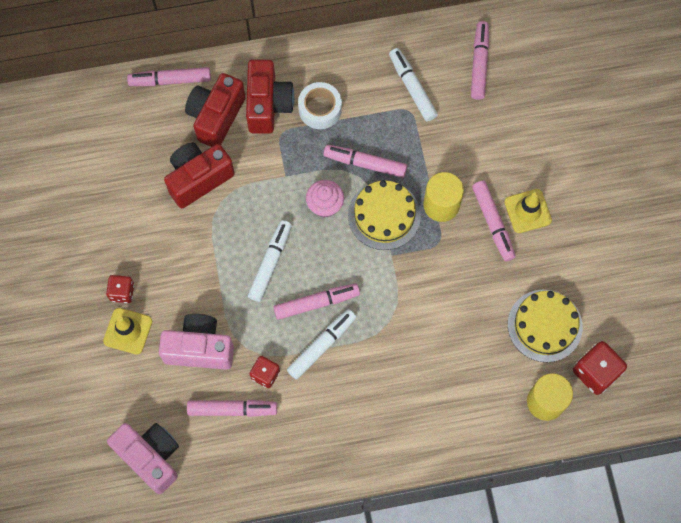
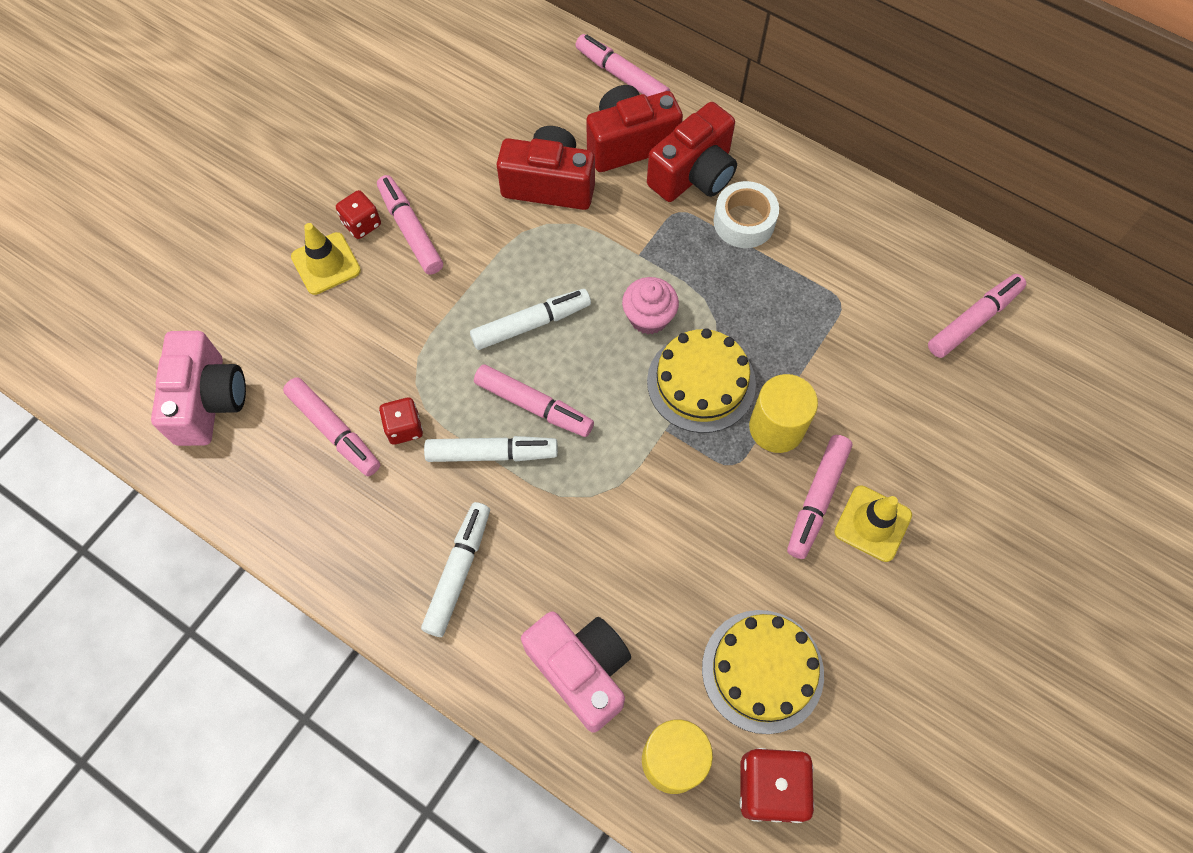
camera: 45 degrees right, 5 degrees down
pink camera [159,314,234,370] -> pink camera moved to [521,612,631,733]
pink marker [323,145,407,178] -> pink marker moved to [377,175,443,275]
white marker [389,48,438,122] -> white marker moved to [421,502,490,637]

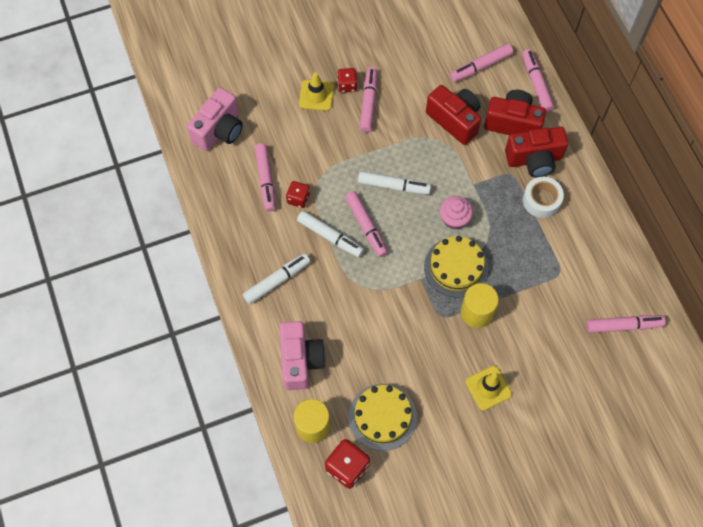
camera: 35 degrees right, 0 degrees up
pink marker [787,435,852,559] -> pink marker moved to [450,44,513,82]

